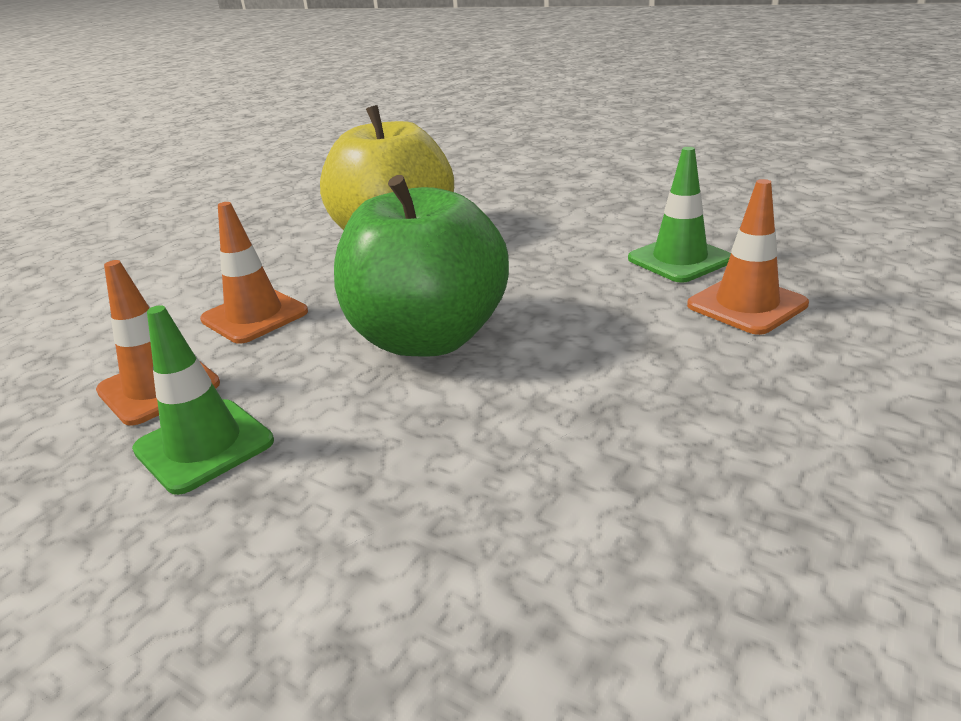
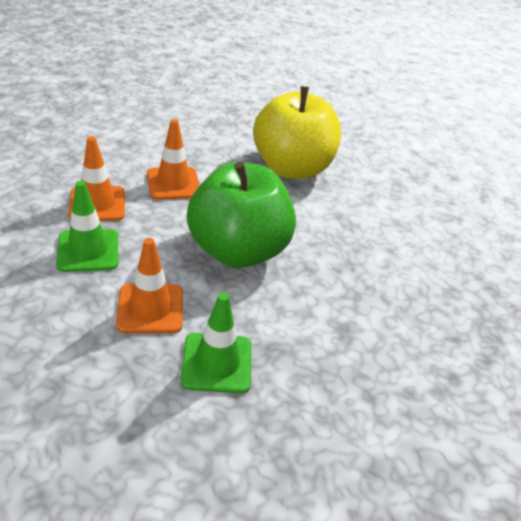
camera: 25 degrees right, 10 degrees up
green traffic cone [628,147,731,283] -> green traffic cone moved to [180,293,252,394]
orange traffic cone [687,179,809,335] -> orange traffic cone moved to [116,238,183,333]

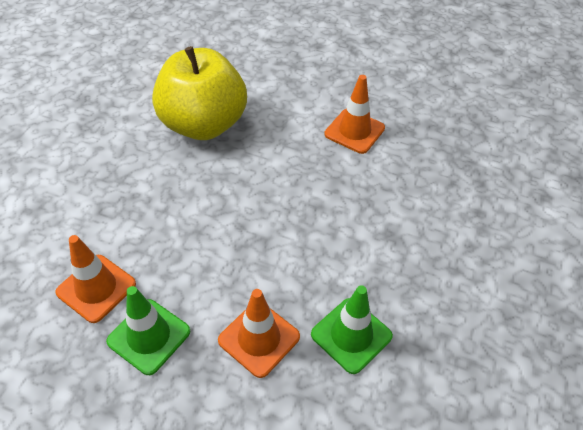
camera: 40 degrees left, 10 degrees up
orange traffic cone [147,119,200,200] -> orange traffic cone moved to [324,75,385,154]
green apple [187,162,296,268] -> none

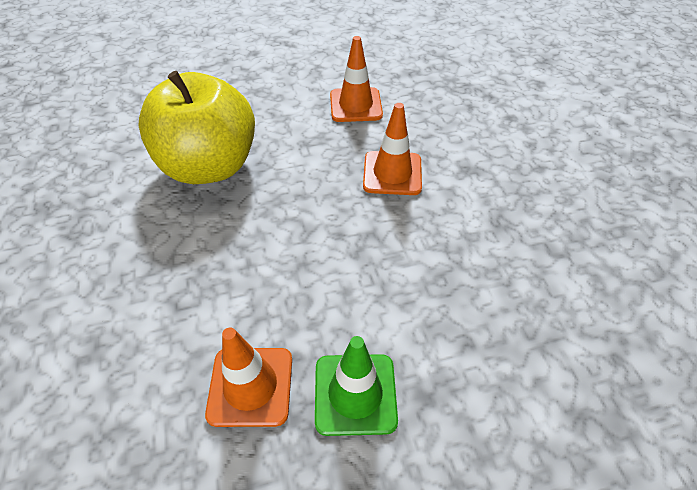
camera: 35 degrees left, 0 degrees up
orange traffic cone [218,289,300,378] -> orange traffic cone moved to [363,103,422,195]
green traffic cone [311,285,393,374] -> none

